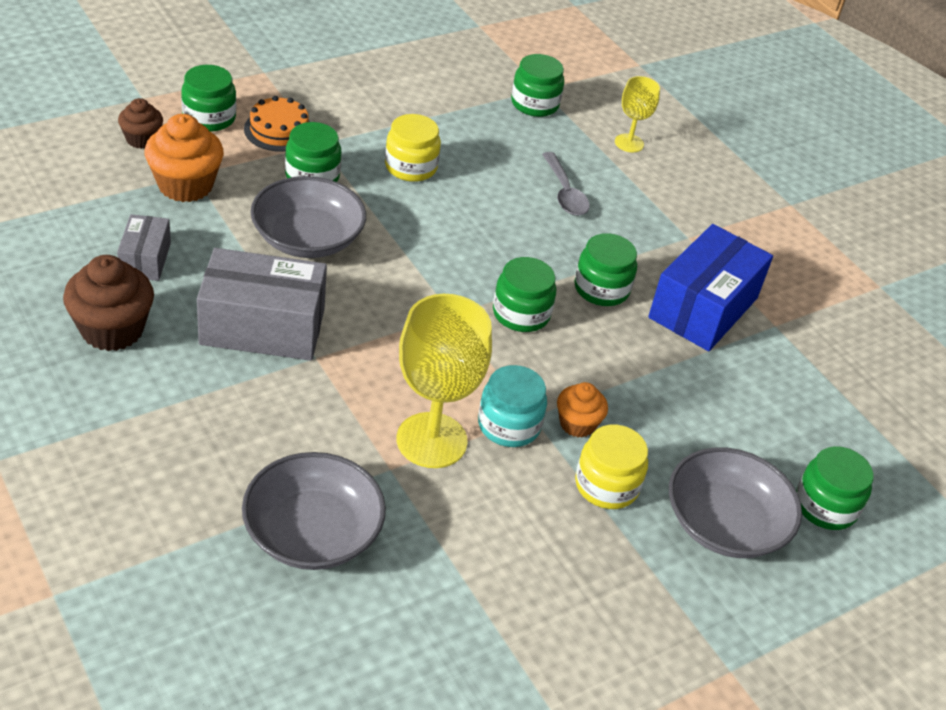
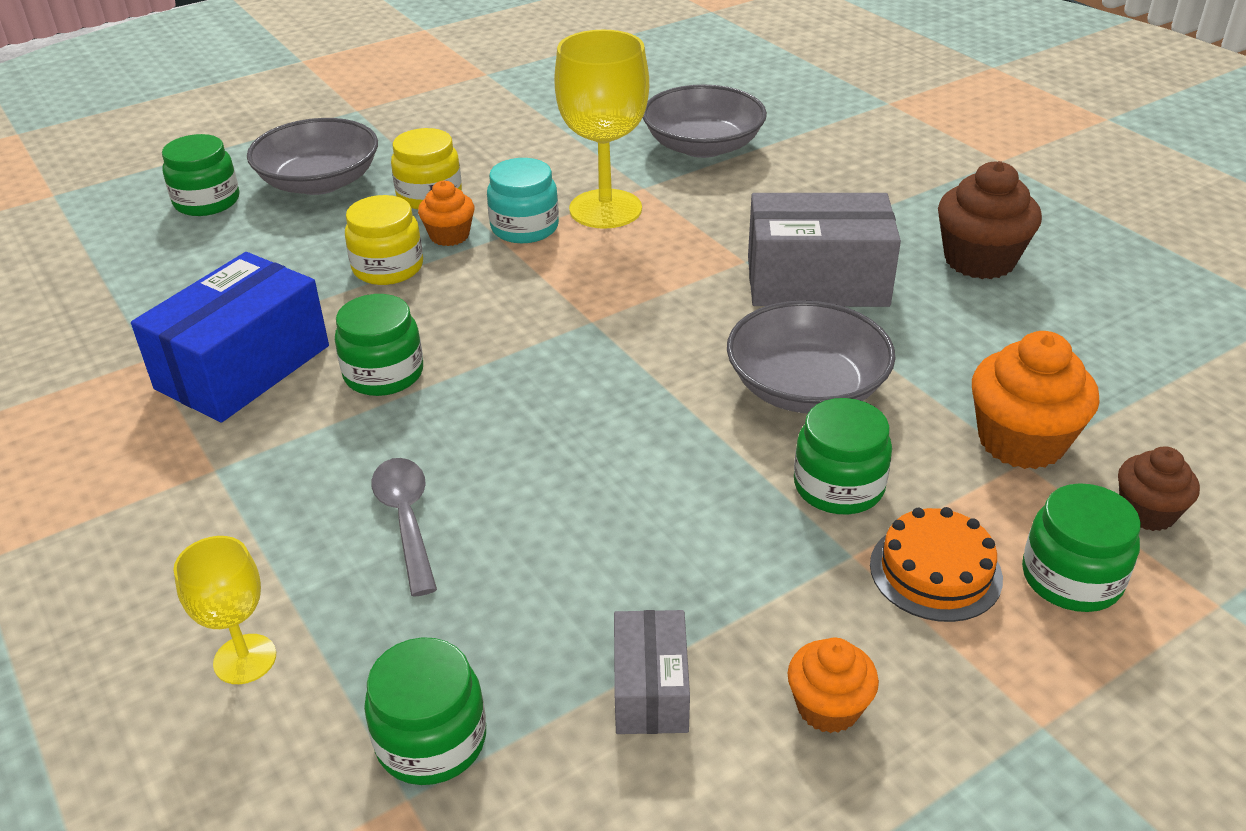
camera: 175 degrees left, 5 degrees down
grey box [117,214,171,281] -> grey box moved to [614,610,690,734]
yellow jar [385,114,441,182] -> yellow jar moved to [345,195,423,285]
green jar [493,257,556,332] -> none
none -> orange cupcake [788,638,879,733]

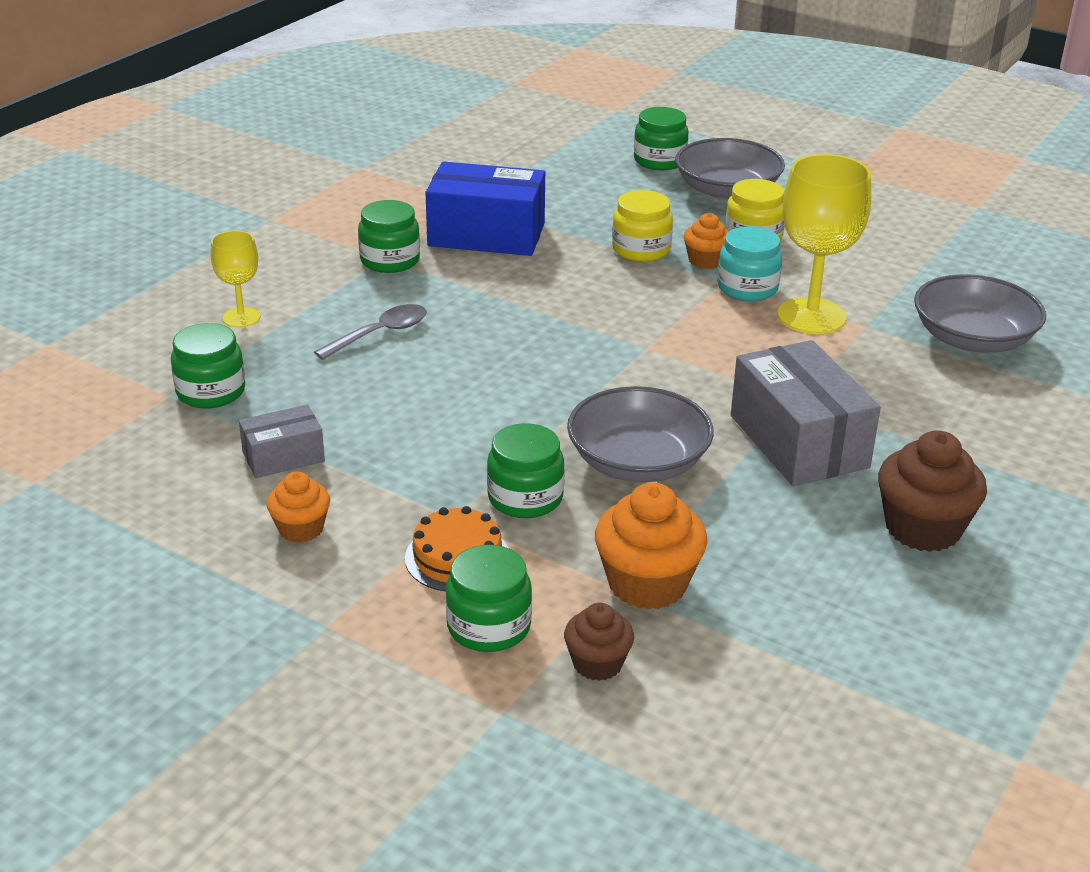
camera: 65 degrees right, 5 degrees down
green jar [335,294,423,396] -> green jar moved to [358,200,420,273]

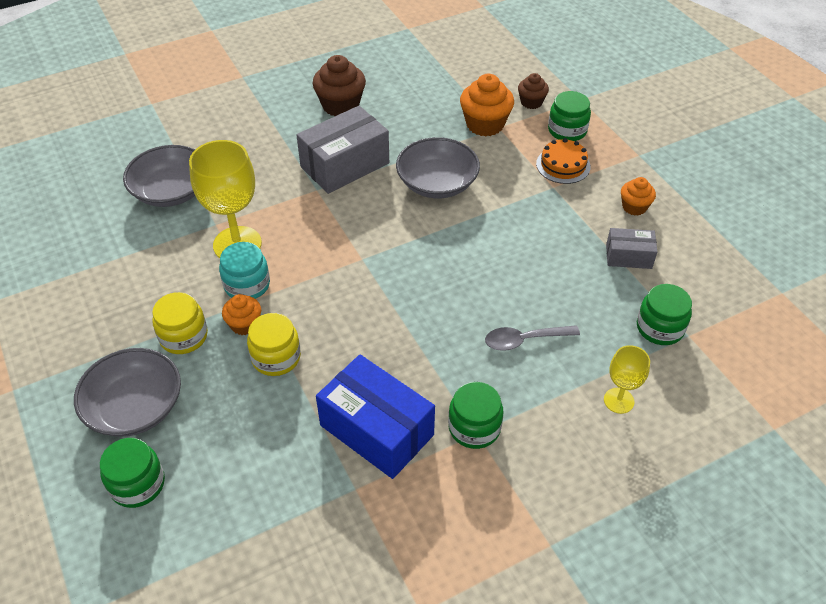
camera: 150 degrees left, 15 degrees up
green jar [487,423,565,518] -> none
grey box [731,340,881,486] -> grey box turned 45 degrees clockwise [296,106,389,194]

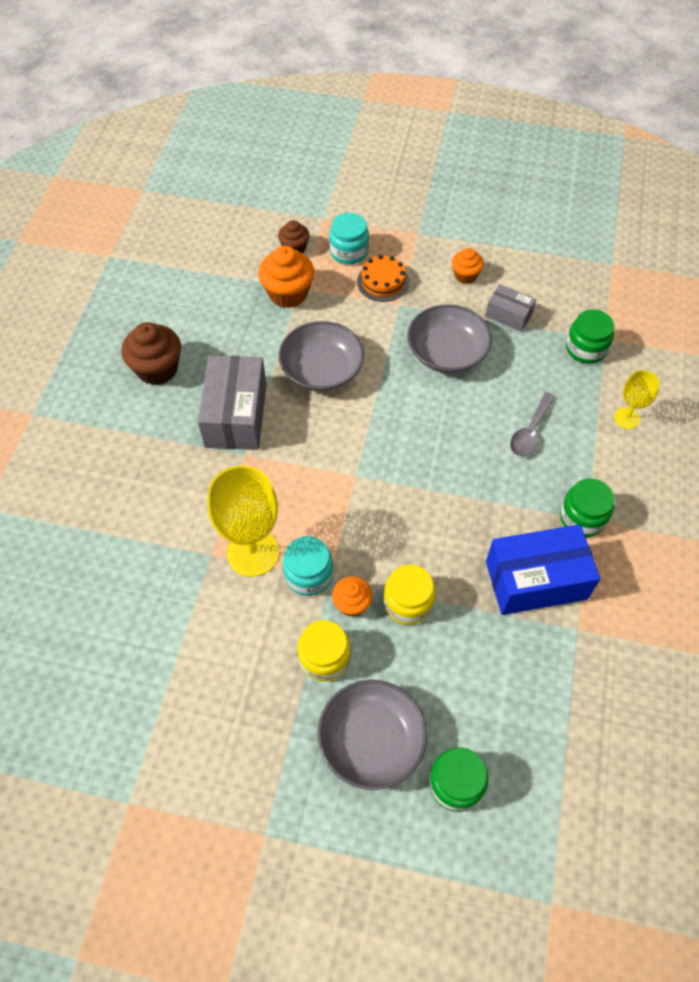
camera: 50 degrees left, 10 degrees up
grey bowl [123,145,195,207] -> grey bowl moved to [407,305,492,373]
green jar [548,91,591,141] -> turquoise jar [329,213,369,264]
grey box [606,228,657,269] -> grey box turned 75 degrees clockwise [485,284,536,332]

